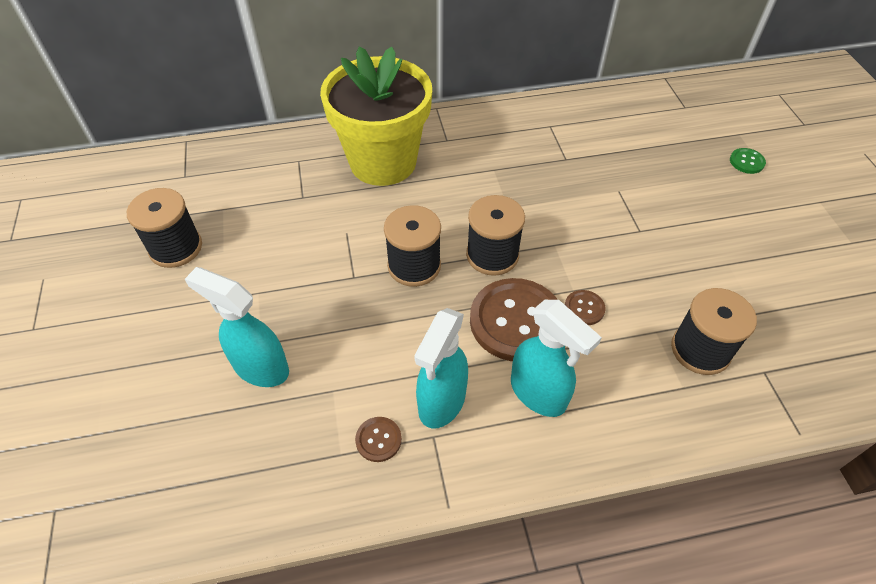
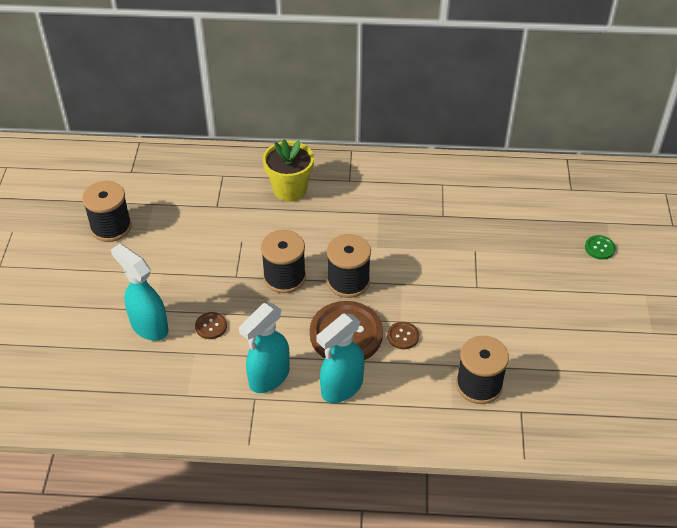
camera: 15 degrees right, 5 degrees down
yellow flower pot [320,47,432,186] -> yellow flower pot [263,139,314,202], size x0.59
brown button [355,417,402,462] -> brown button moved to [195,312,227,339]
turquoise spray bottle [511,300,602,417] -> turquoise spray bottle turned 75 degrees clockwise [316,313,364,403]

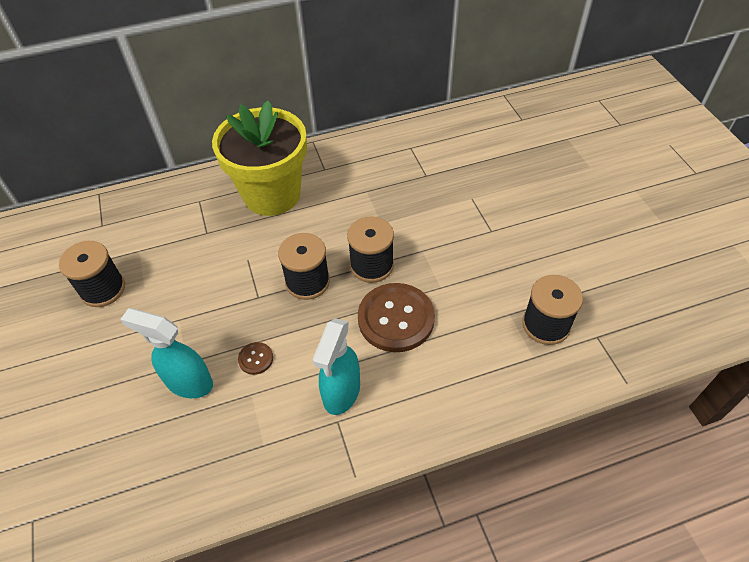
camera: 20 degrees left, 5 degrees up
yellow flower pot [263,139,314,202] -> yellow flower pot [212,101,307,216], size x1.69
turquoise spray bottle [316,313,364,403] -> none
brown button [387,322,419,349] -> none
green button [585,235,616,260] -> none

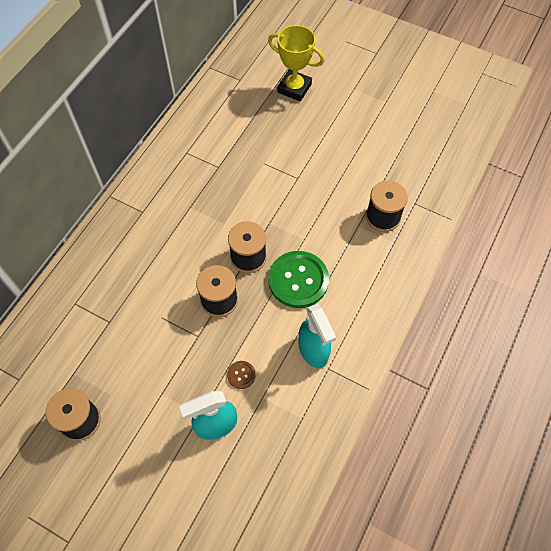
camera: 45 degrees left, 10 degrees up
yellow flower pot [212,101,307,216] -> none
brown button [358,283,435,352] -> green button [268,251,329,308]
none -> yellow trophy [268,25,325,101]

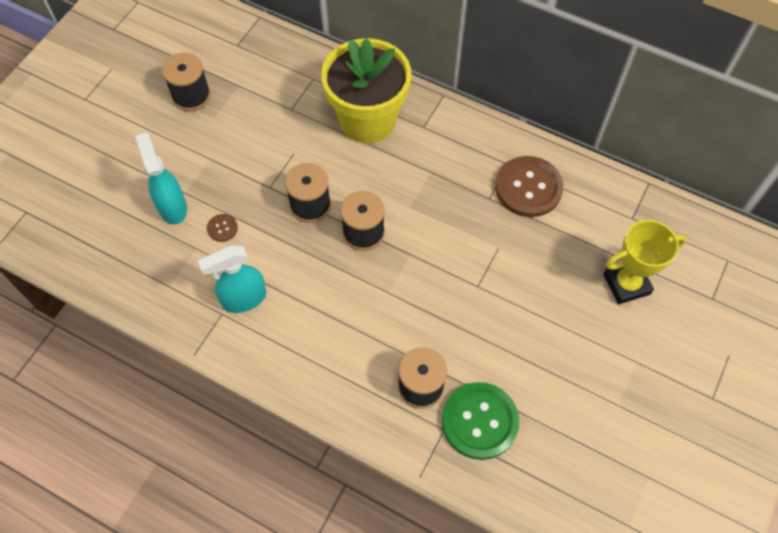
camera: 90 degrees right, 0 degrees up
yellow trophy [268,25,325,101] -> yellow trophy turned 45 degrees clockwise [604,220,687,304]
green button [268,251,329,308] -> green button moved to [442,382,519,460]
none -> yellow flower pot [321,38,411,143]
none -> brown button [495,156,564,217]

